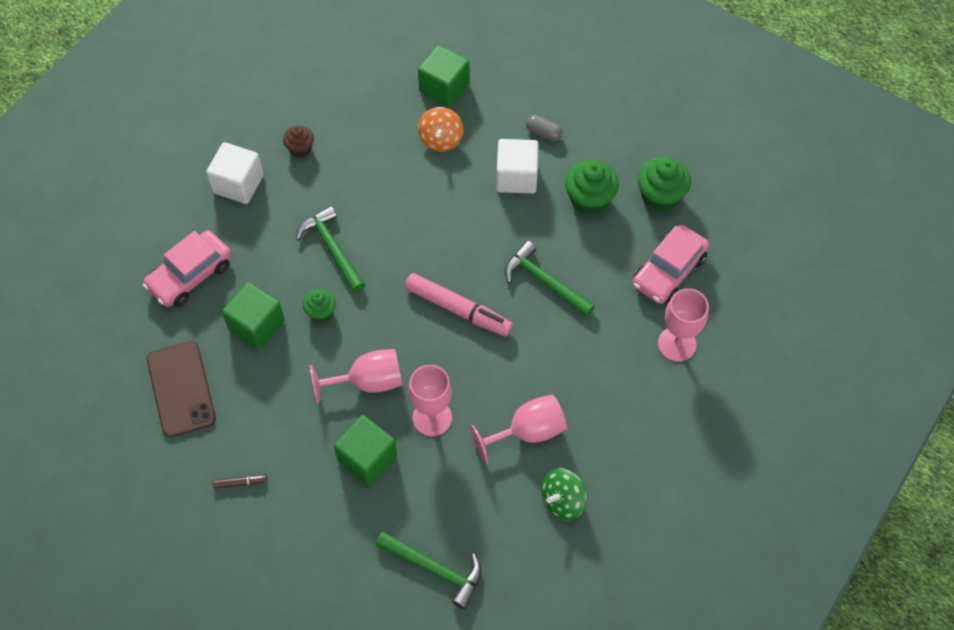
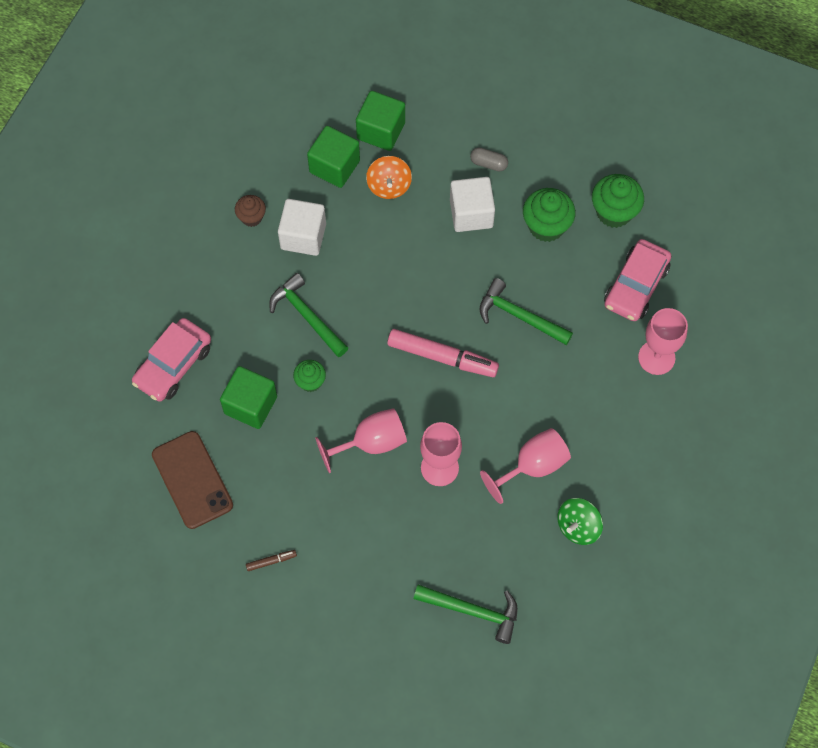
camera: 10 degrees left, 5 degrees up
white cube [206,142,264,204] -> white cube moved to [278,199,326,256]
green cube [334,415,397,486] -> green cube moved to [307,126,360,188]

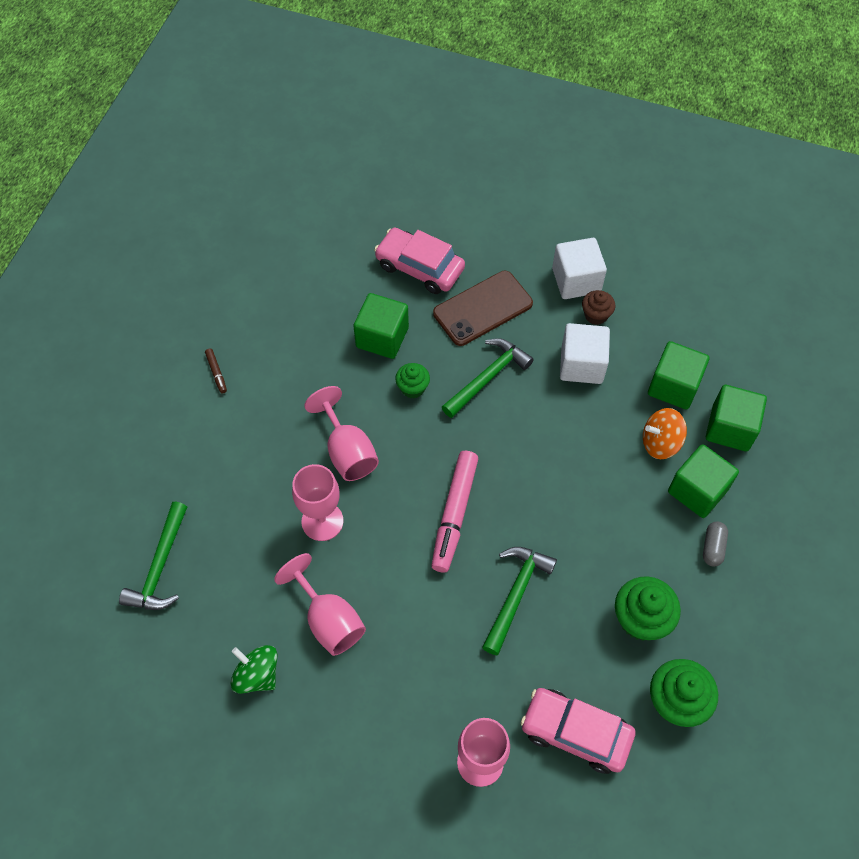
camera: 85 degrees right, 5 degrees down
brown phone [152,431,233,529] -> brown phone moved to [433,271,533,346]
white cube [450,177,495,232] -> white cube moved to [552,238,607,299]
none -> green cube [668,444,739,518]

